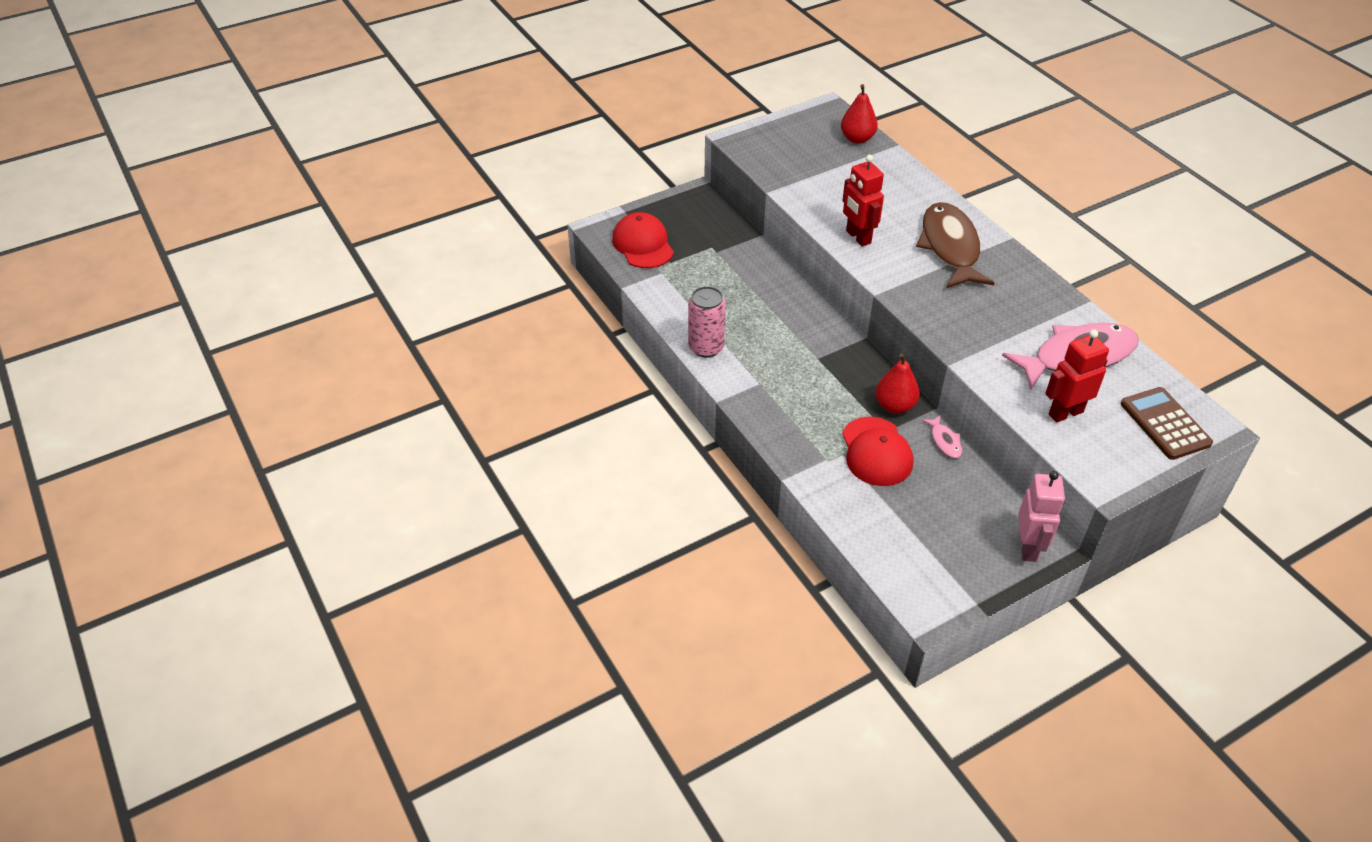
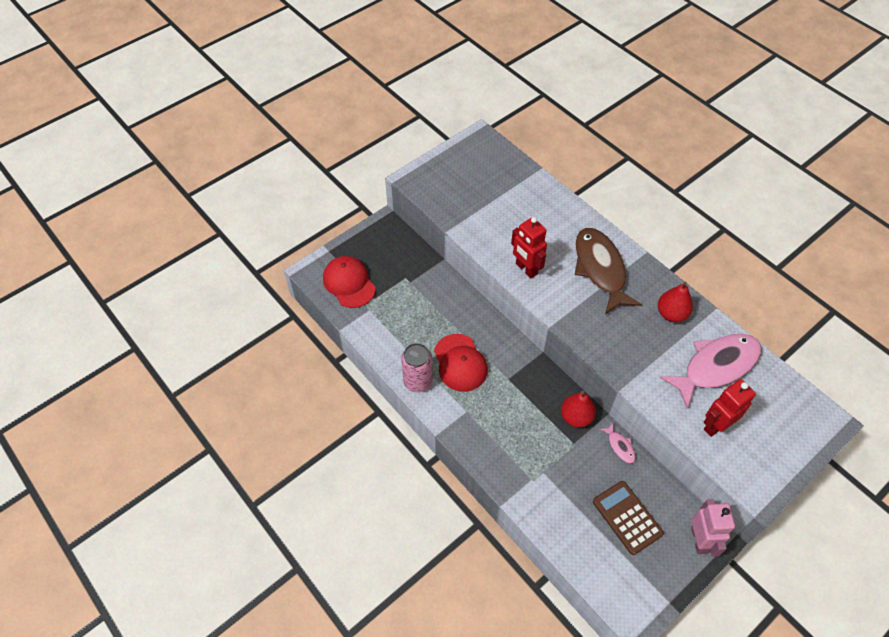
camera: 10 degrees left, 10 degrees up
red pear [841,84,878,144] -> red pear moved to [658,282,693,322]
red cap [842,417,913,486] -> red cap moved to [434,334,488,392]
brown calculator [1121,387,1213,460] -> brown calculator moved to [593,481,664,555]

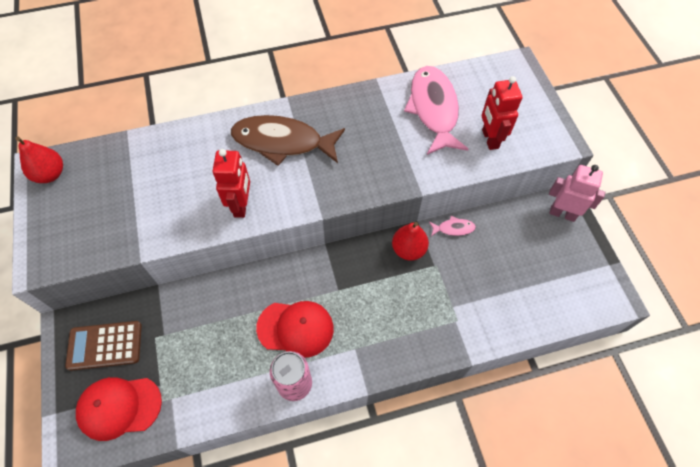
camera: 65 degrees left, 5 degrees up
red robot [511,217,547,278] -> red robot turned 75 degrees counterclockwise [213,149,250,218]
brown calculator [593,481,664,555] -> brown calculator moved to [65,321,142,371]
red pear [658,282,693,322] -> red pear moved to [15,137,63,183]

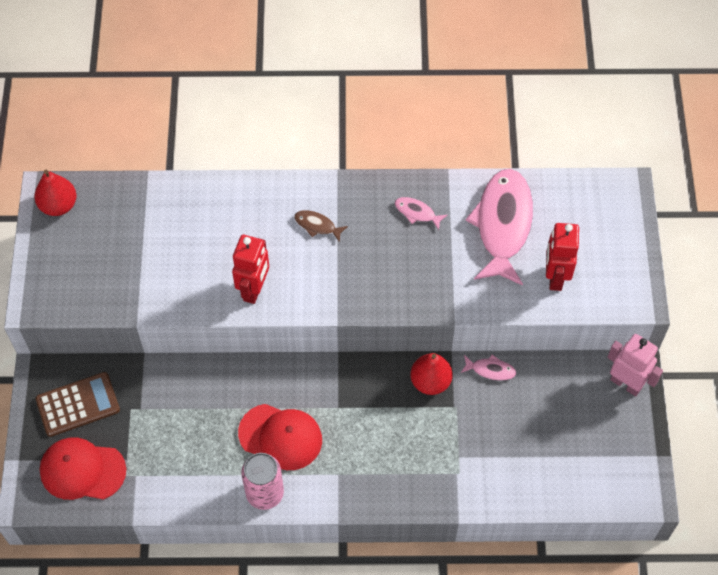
camera: 15 degrees right, 0 degrees up
brown calculator [65,321,142,371] -> brown calculator turned 150 degrees clockwise [36,372,120,437]
brown fish [231,115,345,166] -> brown fish [294,210,348,243], size x0.42
none -> pink fish [395,197,447,230]

